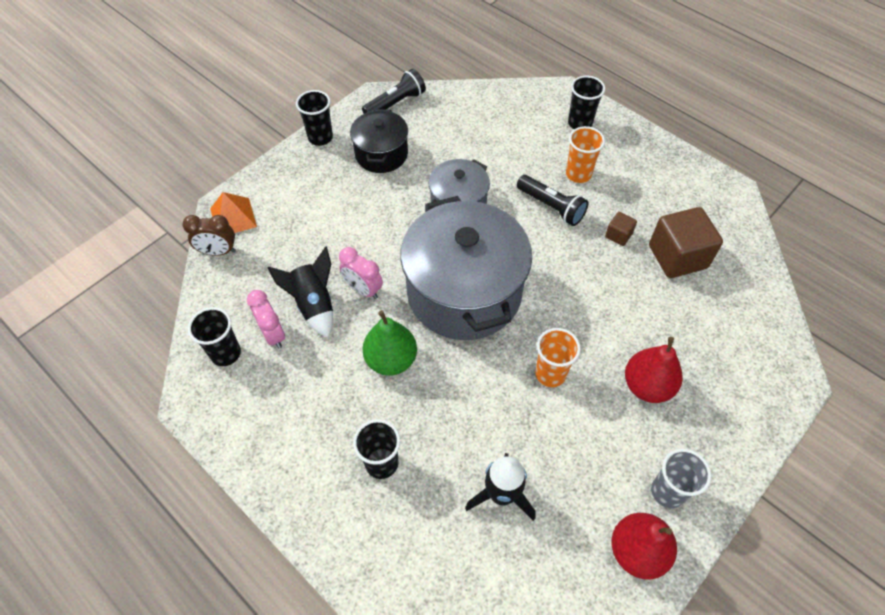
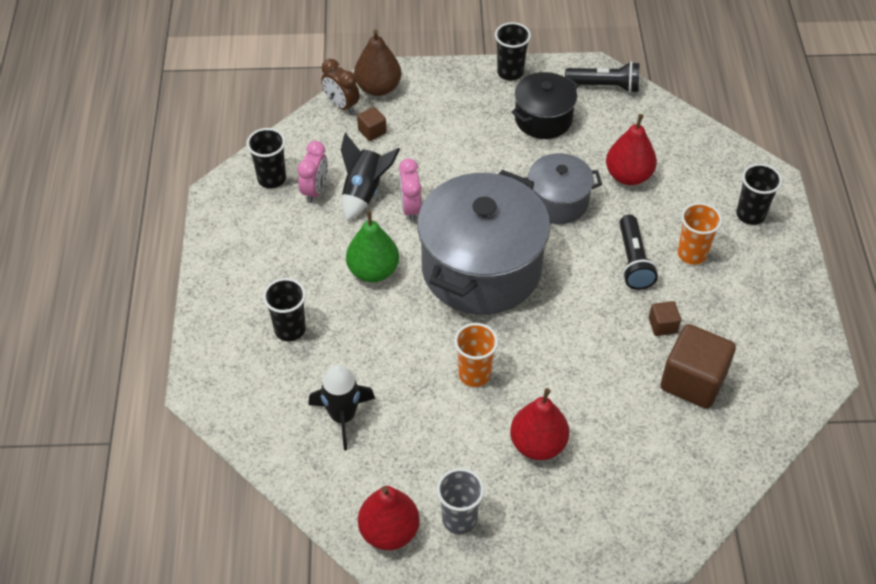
camera: 45 degrees right, 5 degrees down
orange pyramid [210,192,257,233] -> brown pear [354,29,401,96]
none -> brown cube [357,107,387,141]
none -> red pear [606,114,657,185]

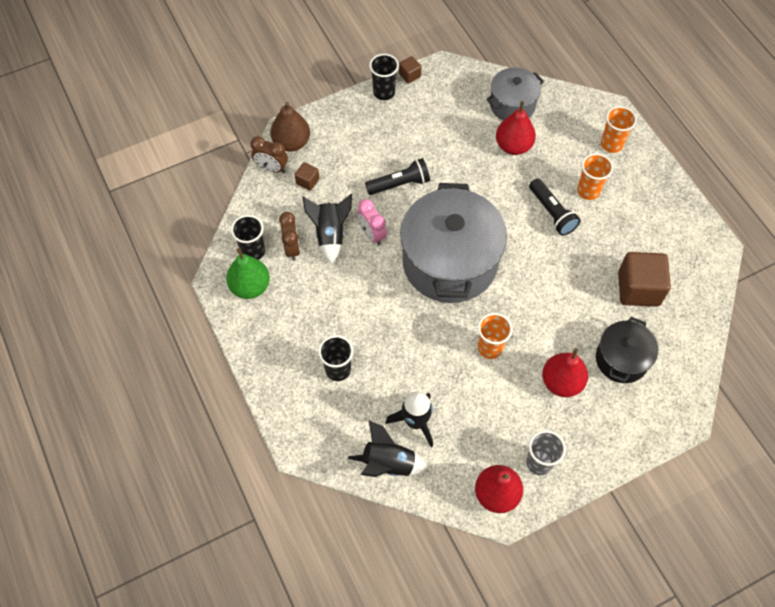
camera: 25 degrees left, 10 degrees up
pink clock [298,141,328,203] -> brown clock [279,212,300,261]
green pear [346,210,399,282] -> green pear moved to [226,248,270,299]
black pot [512,72,579,139] -> black pot moved to [596,317,658,383]
grey pot [526,153,602,224] -> grey pot moved to [487,67,544,121]
black flashlight [565,62,640,93] -> black flashlight moved to [365,158,430,195]
brown cube [649,301,681,336] -> brown cube moved to [399,56,422,84]
black cup [736,163,782,225] -> orange cup [601,106,637,153]
none -> black rocket [348,421,428,477]

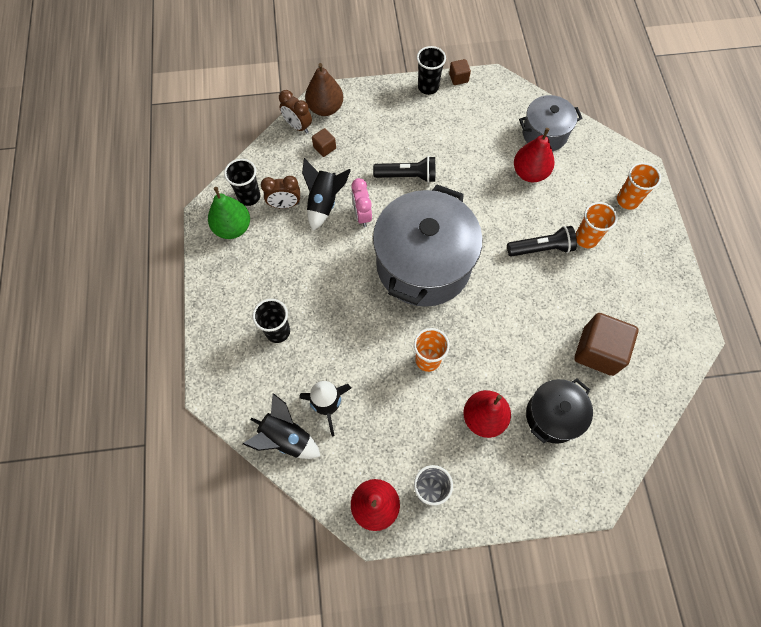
camera: 20 degrees right, 5 degrees up
brown clock [279,212,300,261] -> brown clock turned 75 degrees clockwise [261,176,300,209]
black flashlight [529,179,581,236] -> black flashlight turned 90 degrees counterclockwise [507,226,577,257]

